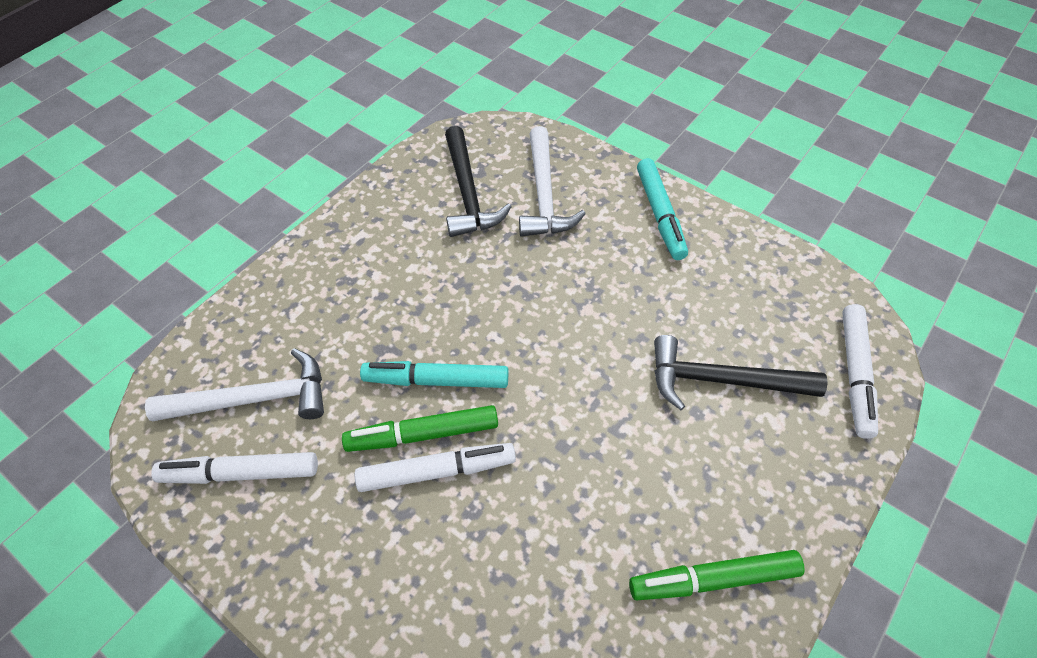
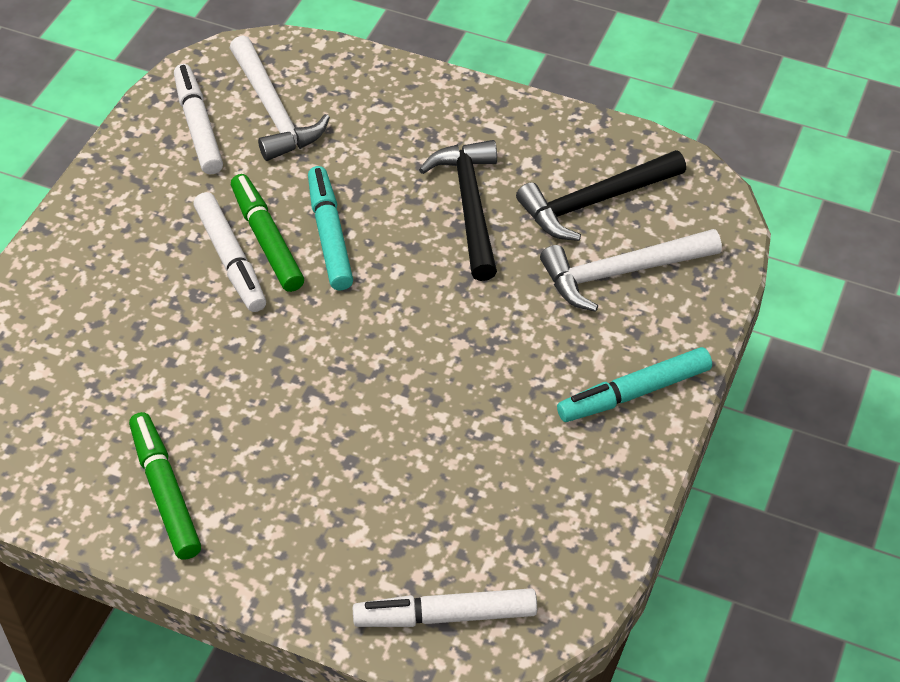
camera: 75 degrees right, 5 degrees down
black hammer [654,335,828,410] -> black hammer moved to [419,140,497,281]

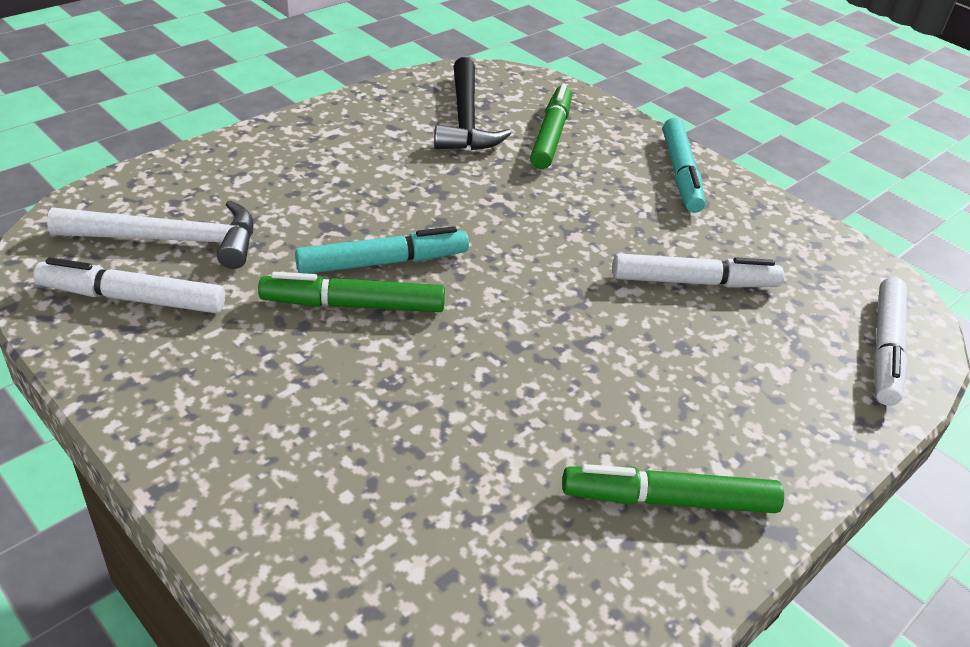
camera: 70 degrees left, 10 degrees down
white marker [193,192,266,312] -> white marker moved to [612,253,784,288]
turquoise marker [308,166,353,290] -> turquoise marker turned 150 degrees clockwise [295,226,469,274]
black hammer [419,140,497,281] -> none
white hammer [540,229,722,312] -> green marker [530,83,572,169]

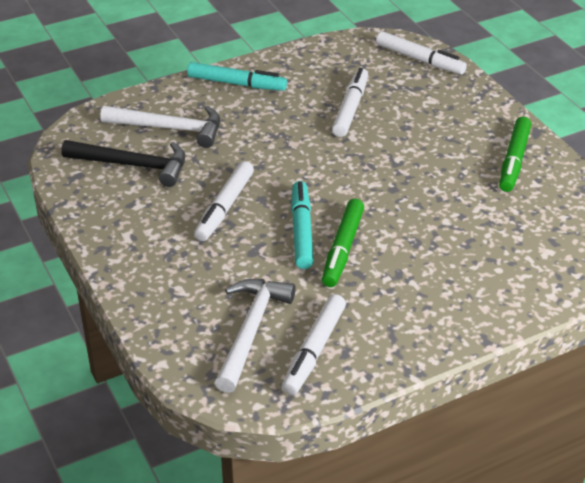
camera: 70 degrees left, 0 degrees up
green marker [530,83,572,169] -> white hammer [101,106,220,148]
none -> white marker [194,161,254,241]

